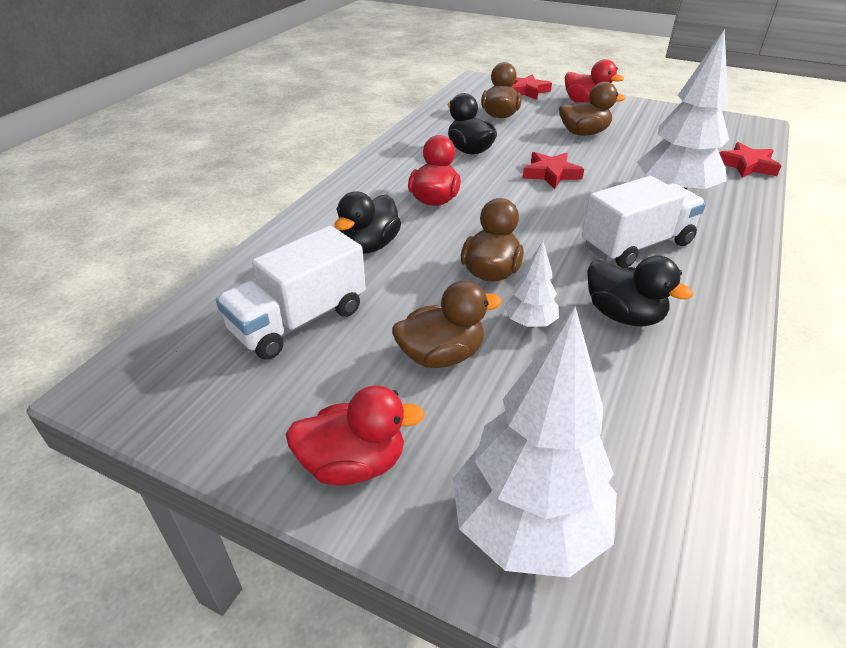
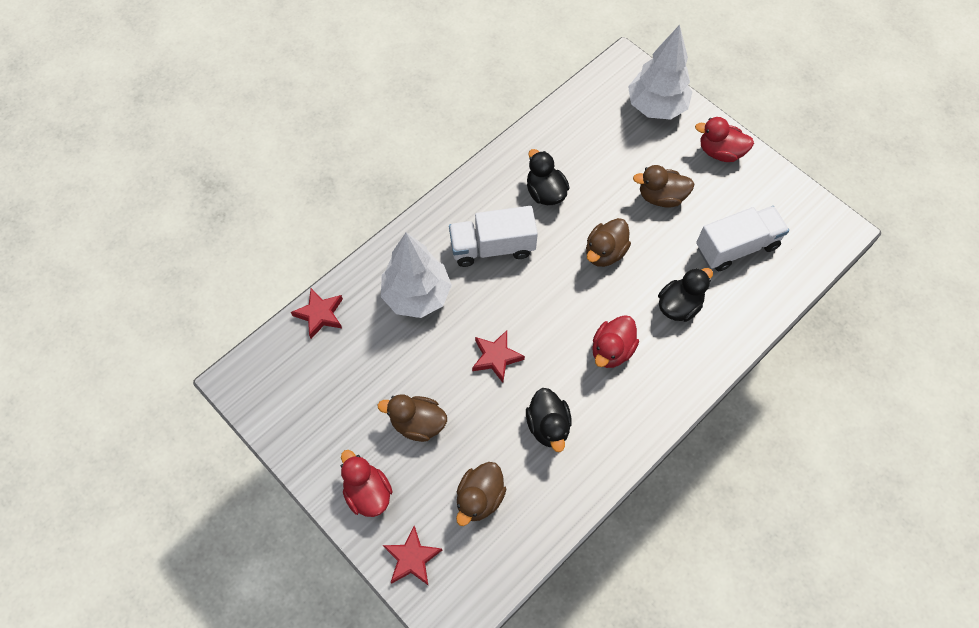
camera: 160 degrees left, 25 degrees up
white tree [505,241,559,328] -> none

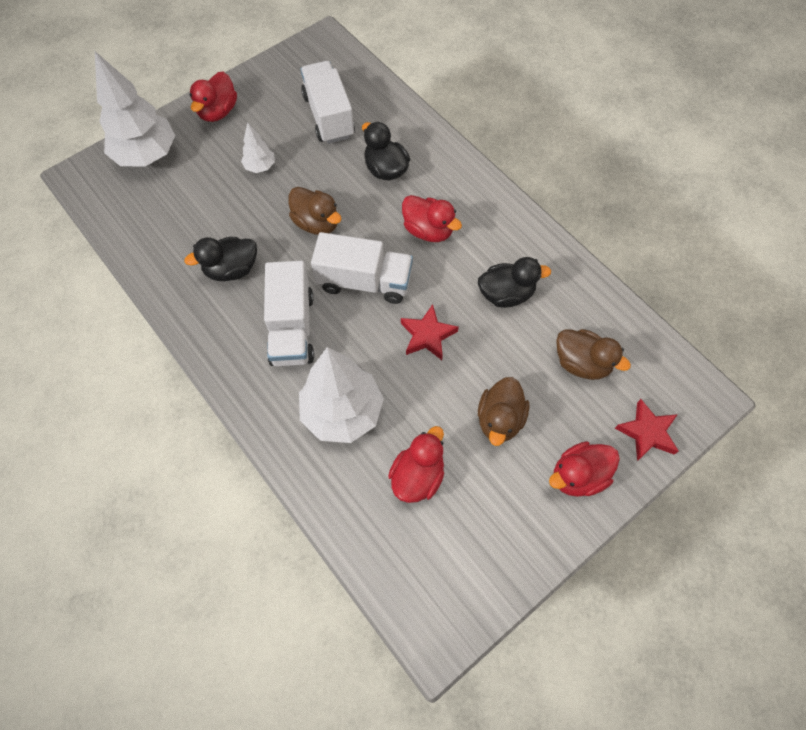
camera: 85 degrees left, 0 degrees up
red star [291,288,343,339] -> none
brown duck [633,165,694,208] -> white tree [241,122,275,173]
none -> white truck [311,232,413,304]
none -> red duck [388,426,444,503]

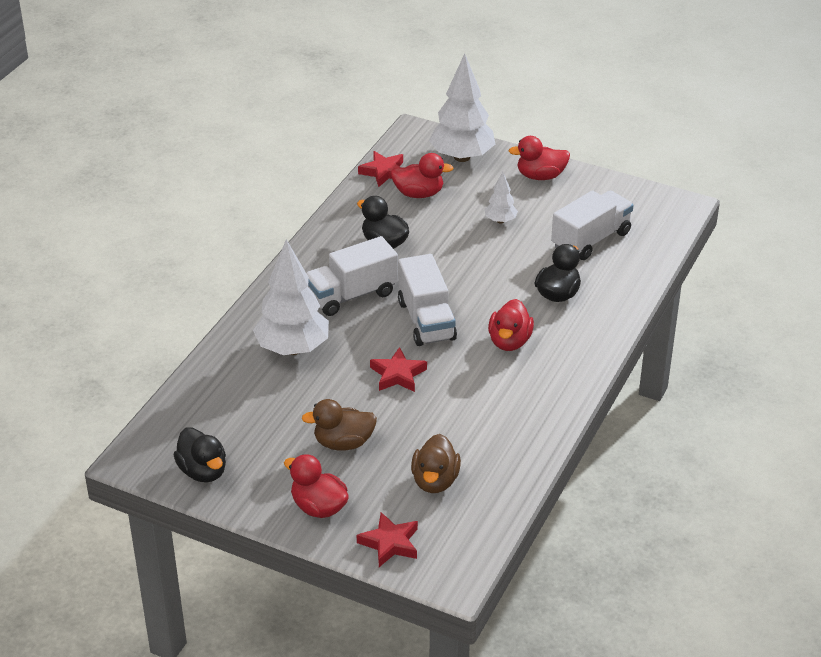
camera: 65 degrees right, 25 degrees down
brown duck [289,187,342,235] -> none
red duck [388,426,444,503] -> red duck moved to [391,153,454,198]
black duck [478,257,551,308] -> black duck moved to [174,427,226,482]
none -> red star [358,151,403,187]

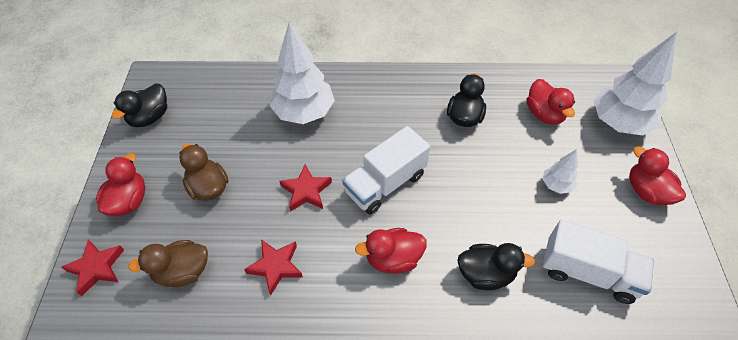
camera: 65 degrees right, 15 degrees up
white truck [306,236,398,316] -> none
red star [358,151,403,187] -> red star moved to [244,239,303,295]

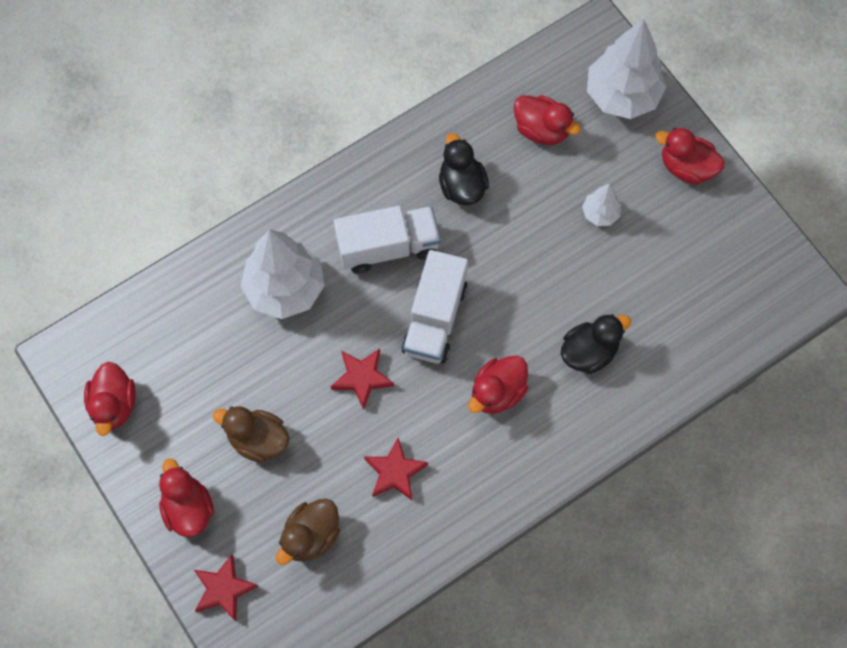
camera: 35 degrees left, 15 degrees up
black duck [111,84,167,127] -> red duck [84,362,136,436]
white truck [543,219,654,304] -> white truck moved to [334,206,441,274]

